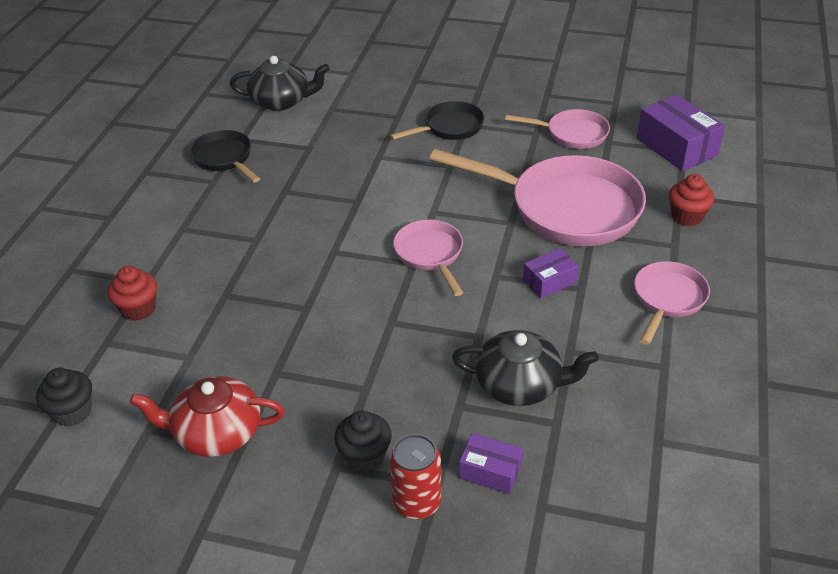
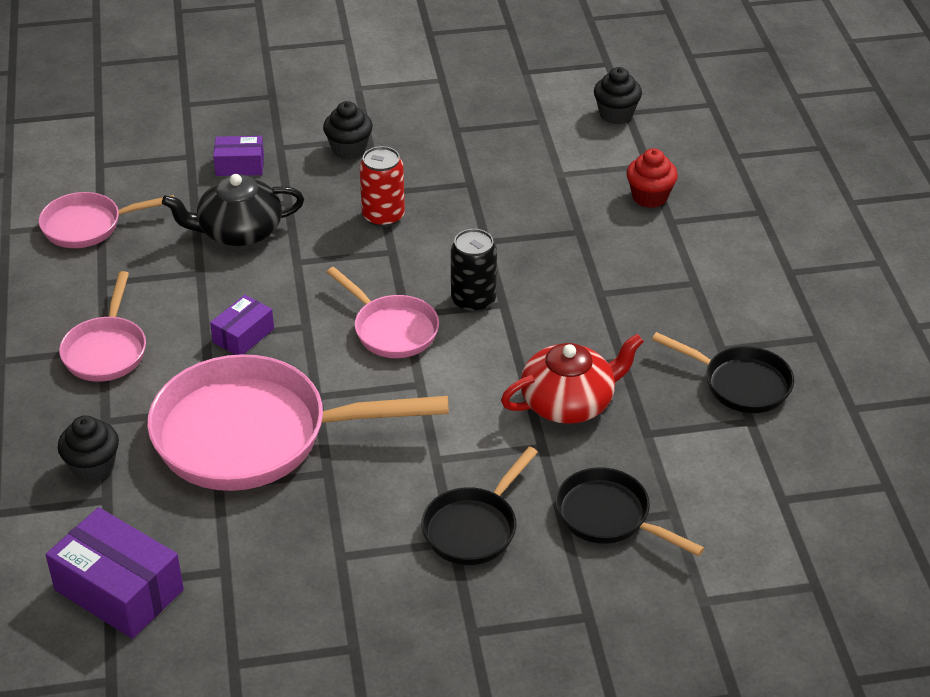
camera: 155 degrees right, 0 degrees up
red teapot [130,376,285,457] -> red teapot moved to [501,334,644,424]
black teapot [230,56,330,111] -> none
red can [389,434,442,519] -> red can moved to [360,146,405,227]
pink pan [505,109,610,149] -> pink pan moved to [39,192,174,248]
red cupcake [669,174,715,226] -> black cupcake [58,415,119,482]
none -> black can [451,229,497,313]
none -> black pan [556,467,704,556]

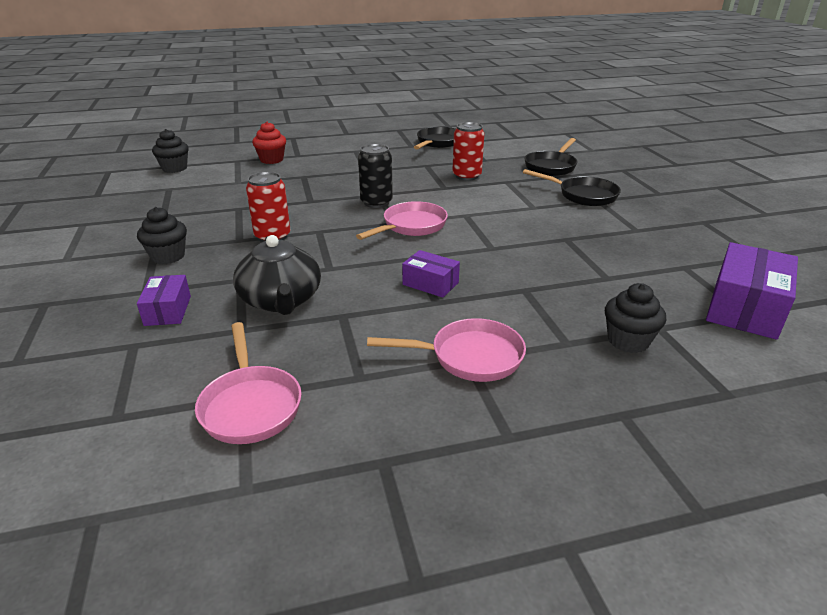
camera: 95 degrees left, 10 degrees down
pink pan [147,354,449,491] -> none
red teapot [501,334,644,424] -> red can [452,122,485,181]

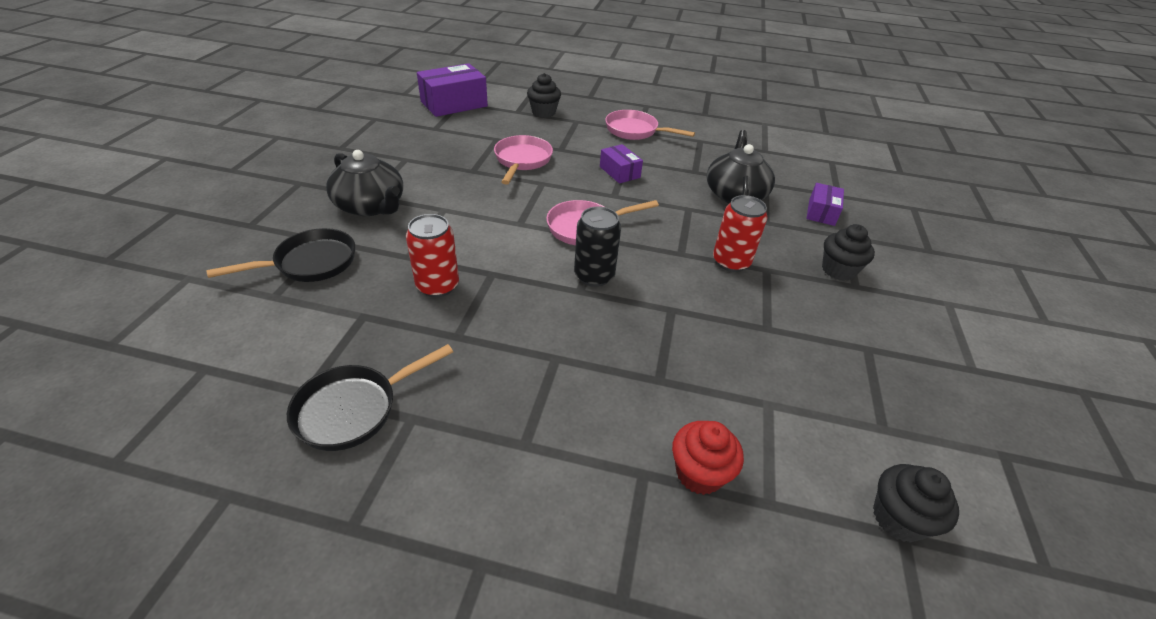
camera: 155 degrees left, 10 degrees up
pink pan [195,322,301,444] -> pink pan moved to [494,135,553,185]
black pan [523,169,621,206] -> black teapot [326,150,403,216]

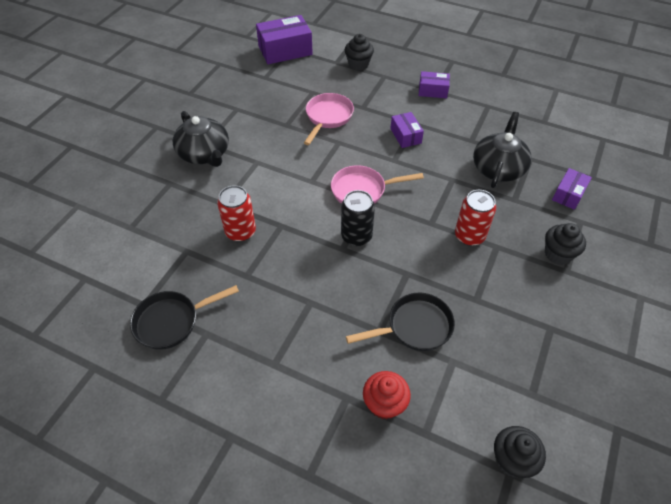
camera: 15 degrees right, 10 degrees up
black pan [206,228,355,282] -> black pan moved to [346,293,455,351]
pink pan [605,110,695,140] -> purple box [419,71,450,98]

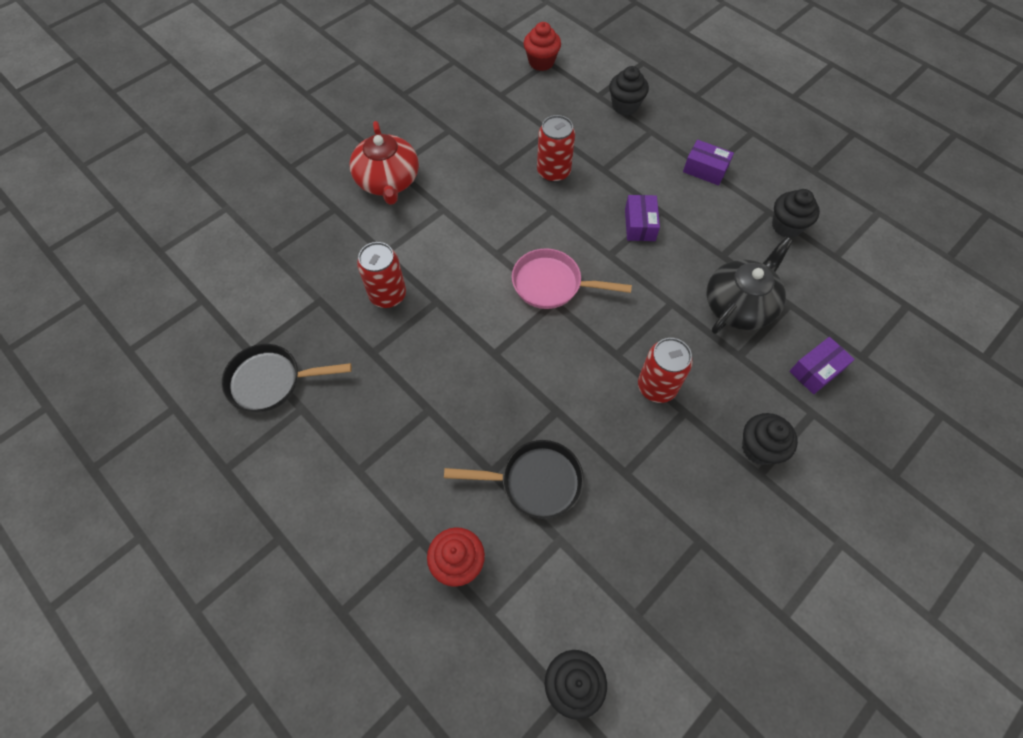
camera: 20 degrees right, 10 degrees up
black teapot [173,111,229,167] -> red teapot [350,121,419,205]
purple box [256,15,313,64] -> red cupcake [524,22,561,71]
pink pan [304,93,354,145] -> red can [537,115,575,182]
black can [341,190,375,246] -> none
none -> black cupcake [772,189,820,238]

